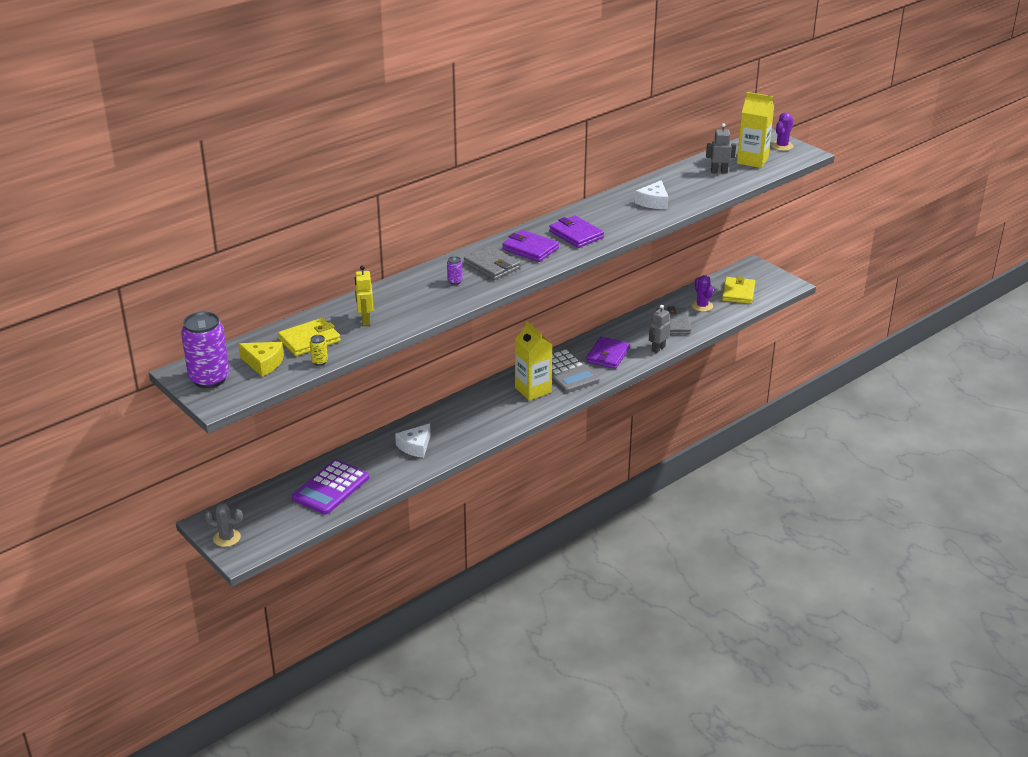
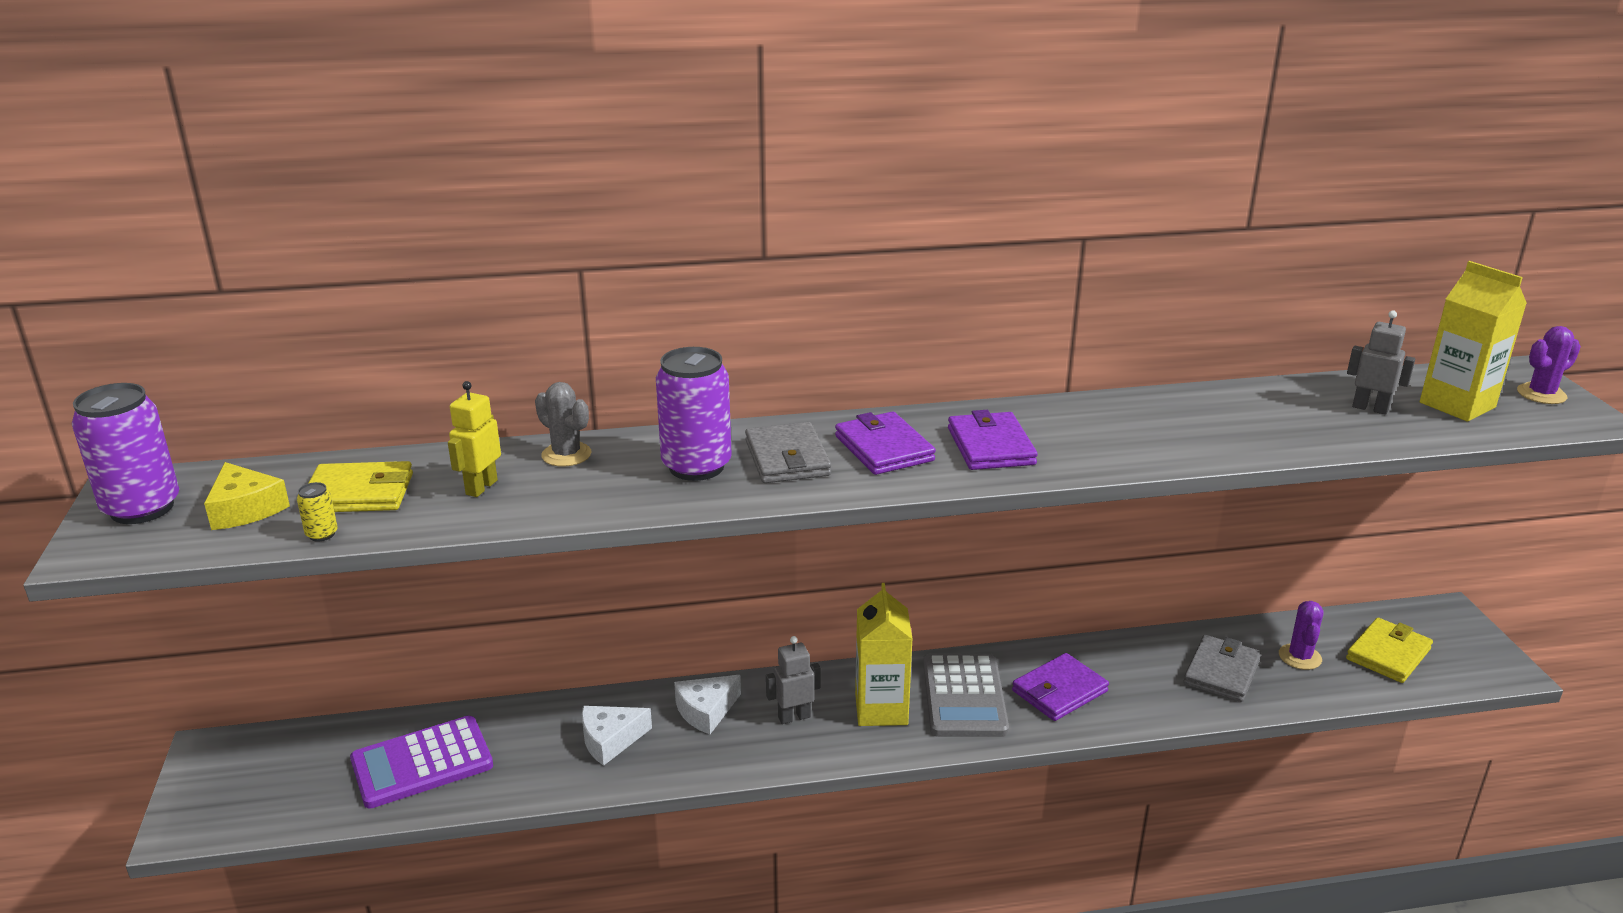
camera: 30 degrees right, 5 degrees down
grey cactus [204,502,243,547] -> grey cactus moved to [535,382,591,467]
purple can [447,256,463,285] -> purple can [656,347,732,481], size x2.43
white cheese [635,180,668,209] -> white cheese moved to [674,675,741,734]
grey robot [649,305,670,353] -> grey robot moved to [766,636,821,724]

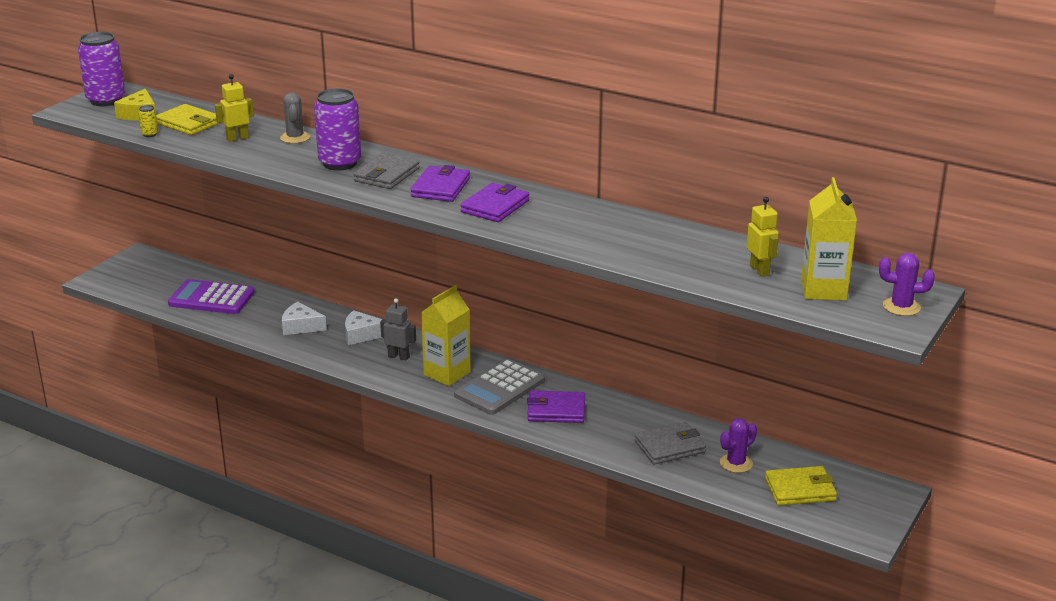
camera: 40 degrees right, 0 degrees up
grey robot [1347,310,1415,415] -> yellow robot [746,197,779,277]

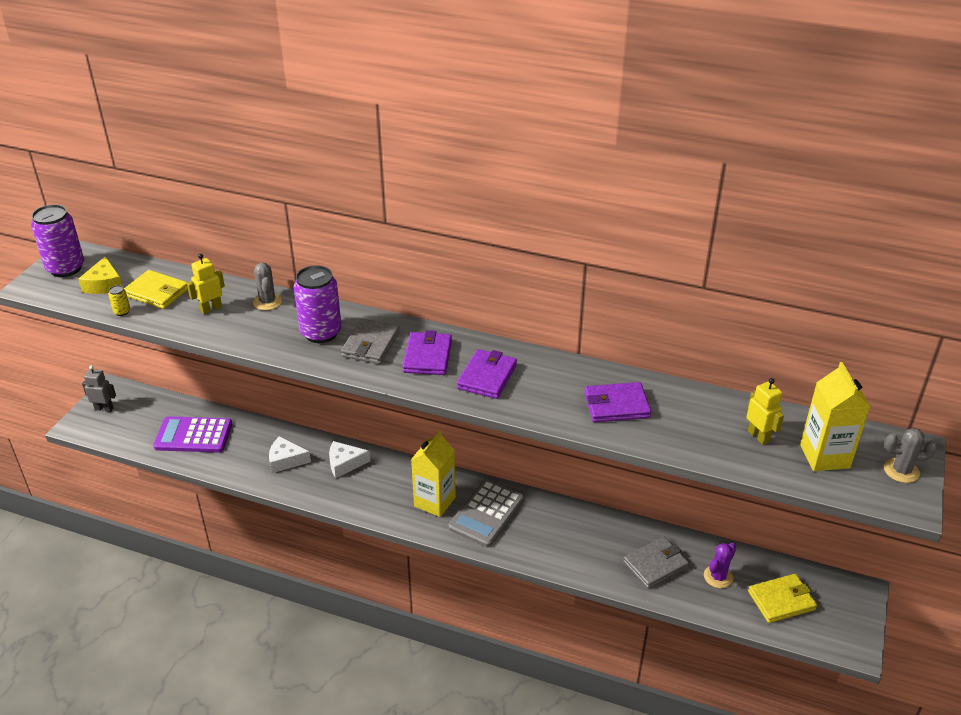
camera: 10 degrees left, 10 degrees up
grey robot [380,298,416,361] -> grey robot moved to [82,365,116,412]
purple wallet [527,390,585,423] -> purple wallet moved to [584,382,651,422]
purple cactus [879,253,935,316] -> grey cactus [884,427,938,483]

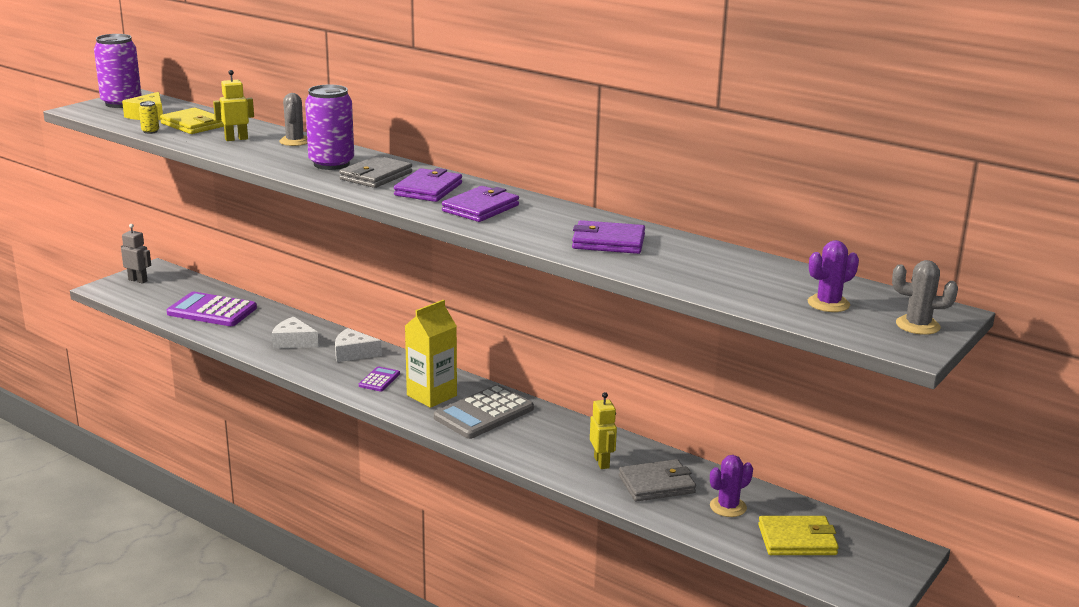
camera: 15 degrees right, 15 degrees down
yellow robot [747,378,784,445] -> yellow robot moved to [590,392,617,469]
yellow carton [800,362,871,471] -> purple cactus [808,240,859,312]
none -> purple calculator [359,366,400,391]

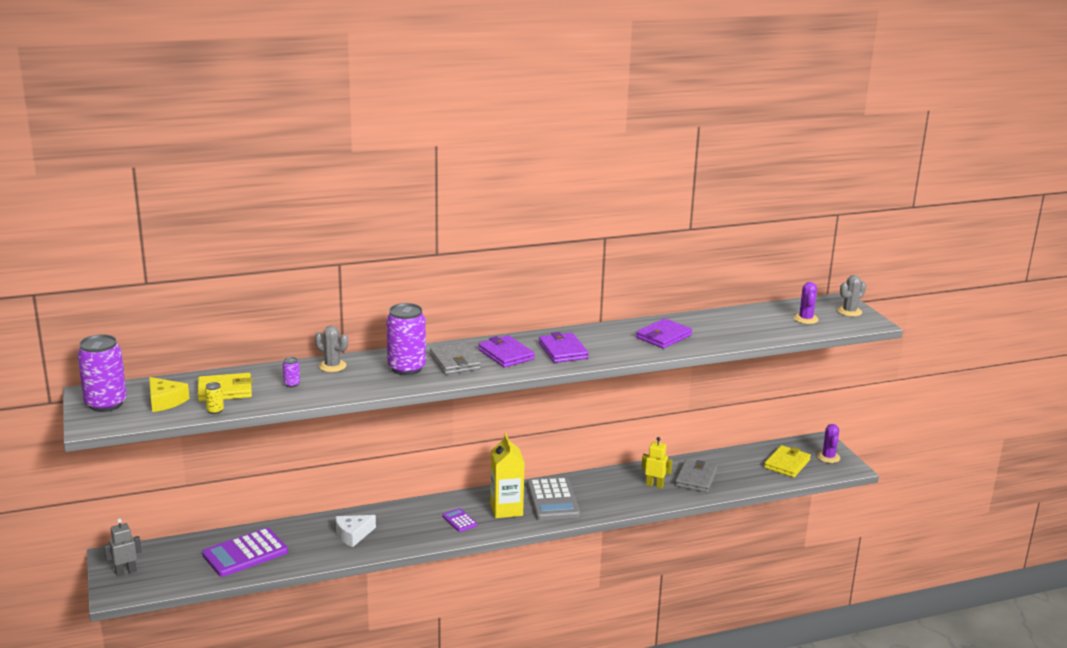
camera: 55 degrees left, 0 degrees up
yellow robot [213,70,254,141] -> purple can [283,357,300,387]
white cheese [335,328,382,362] -> none
purple cactus [710,455,753,517] -> purple cactus moved to [817,424,840,463]

